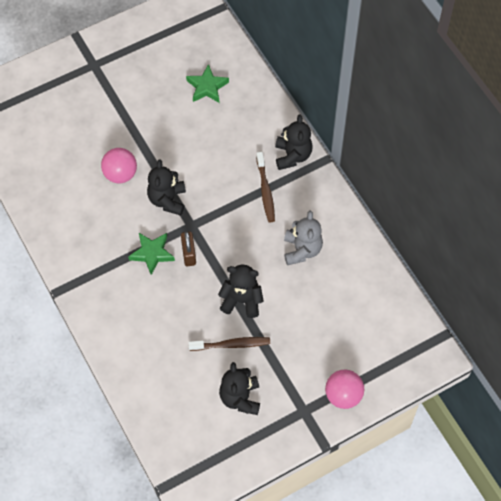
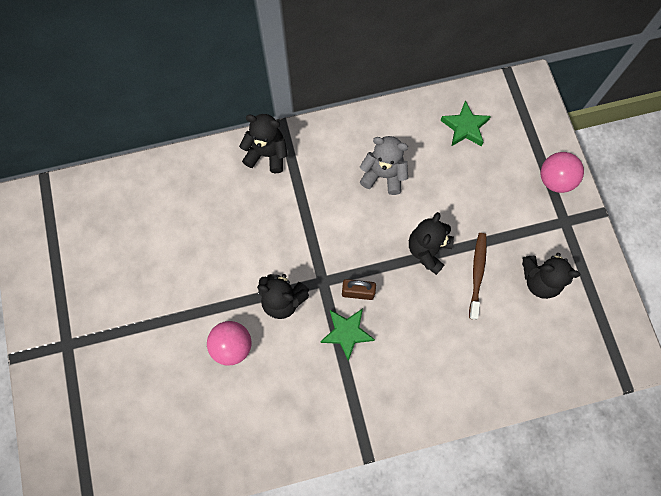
camera: 75 degrees left, 10 degrees up
green star [186,64,229,103] -> green star moved to [440,100,491,146]
brown toothbrush [256,152,275,222] -> none

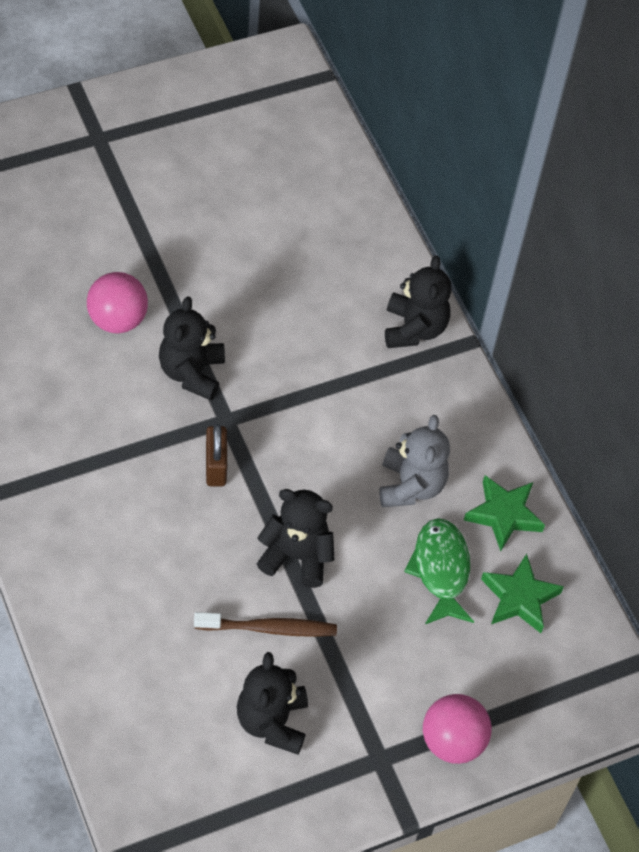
camera: 75 degrees right, 15 degrees down
green star [320,309,375,361] -> green star moved to [464,475,545,551]
none -> green fish [404,518,474,624]

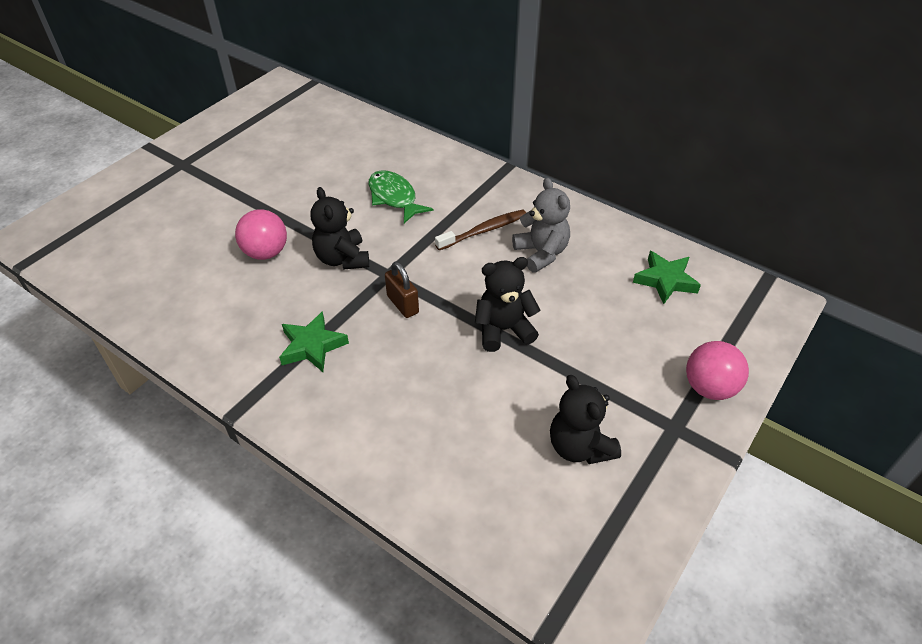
camera: 25 degrees left, 10 degrees down
brown toothbrush [194,612,337,637] -> brown toothbrush moved to [435,209,526,250]
black teddy bear [385,255,452,348] -> none
green fish [404,518,474,624] -> green fish moved to [369,170,433,223]
green star [464,475,545,551] -> green star moved to [279,311,349,372]

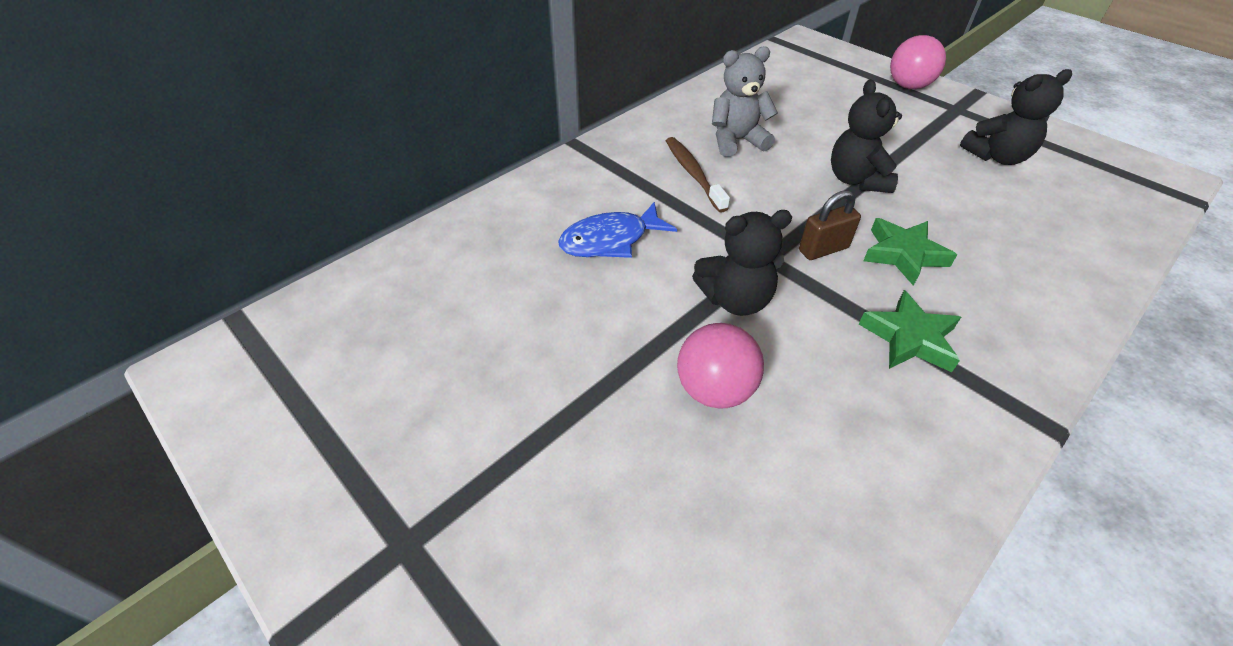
camera: 80 degrees left, 0 degrees up
green fish [369,170,433,223] -> blue fish [558,202,677,258]
green star [633,251,701,304] -> green star moved to [863,218,957,286]

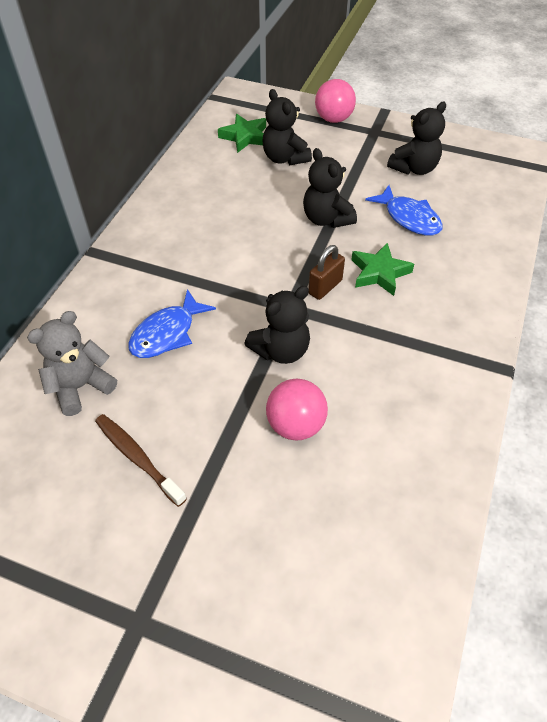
camera: 25 degrees left, 5 degrees up
brown toothbrush [666,137,730,213] -> brown toothbrush moved to [95,414,187,507]
grey teddy bear [712,46,778,157] -> grey teddy bear moved to [27,311,117,416]
green star [859,290,961,372] -> green star moved to [218,114,266,153]
none -> black teddy bear [262,89,312,165]
none -> blue fish [365,185,442,236]

